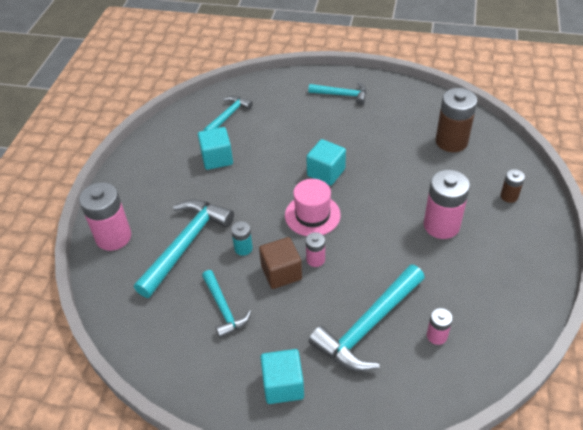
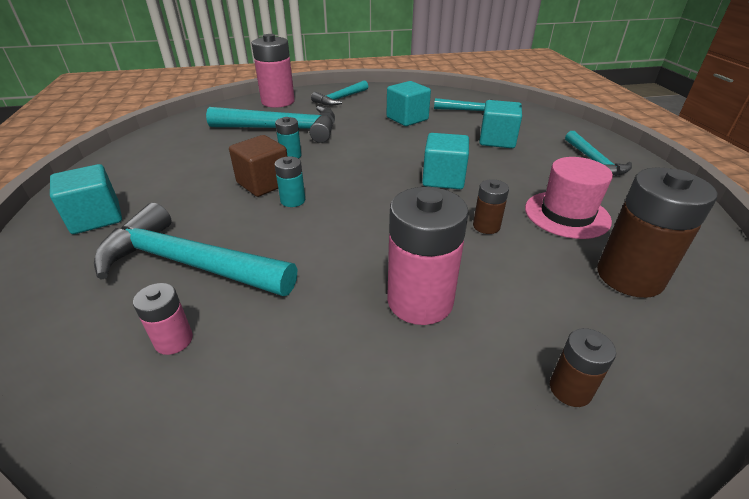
camera: 65 degrees right, 10 degrees down
turquoise hammer [202,270,251,338] -> turquoise hammer moved to [311,80,368,106]
pink hat [285,179,341,236] -> pink hat moved to [525,157,613,239]
pink battery [306,232,325,267] -> turquoise battery [275,157,305,207]
none -> brown battery [473,179,509,234]
none -> turquoise cube [479,100,522,148]

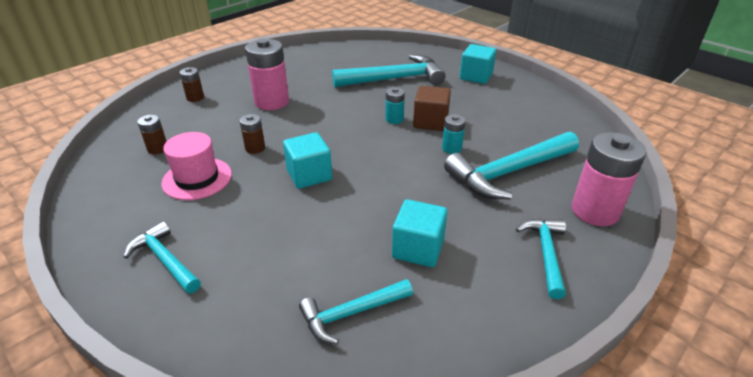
camera: 145 degrees right, 0 degrees up
pink battery [133,283,193,355] -> none
turquoise cube [479,100,522,148] -> none
brown battery [597,168,717,298] -> brown battery [137,115,167,154], size x0.50

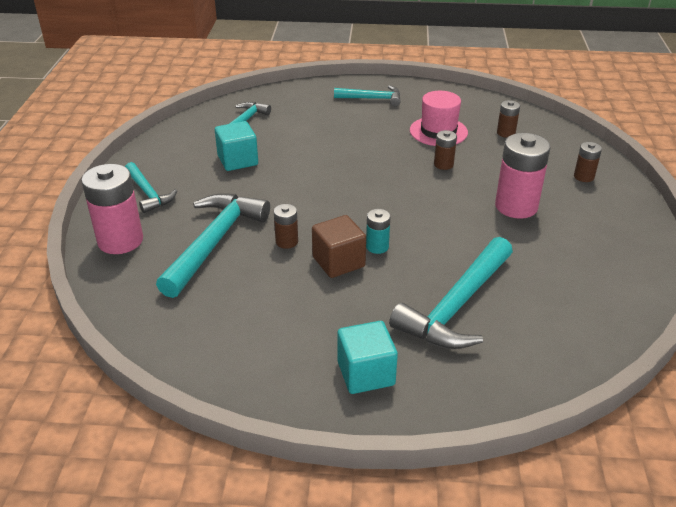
camera: 140 degrees right, 0 degrees up
turquoise cube [283,132,332,189] -> none
turquoise battery [442,114,466,154] -> brown battery [274,204,298,249]

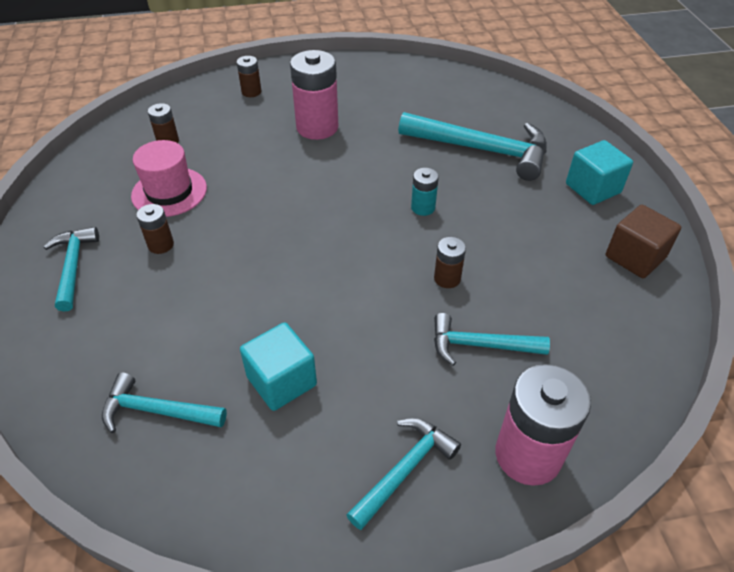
camera: 105 degrees left, 10 degrees up
turquoise hammer [156,193,270,298] -> turquoise hammer [434,313,550,366], size x0.58
brown cube [312,215,366,278] -> brown cube moved to [606,205,681,278]
brown battery [434,130,457,170] -> brown battery moved to [136,204,174,254]

